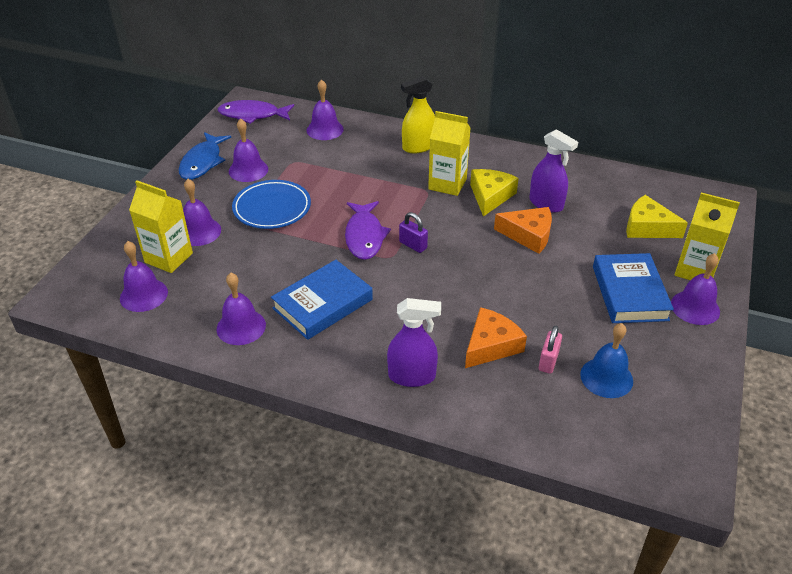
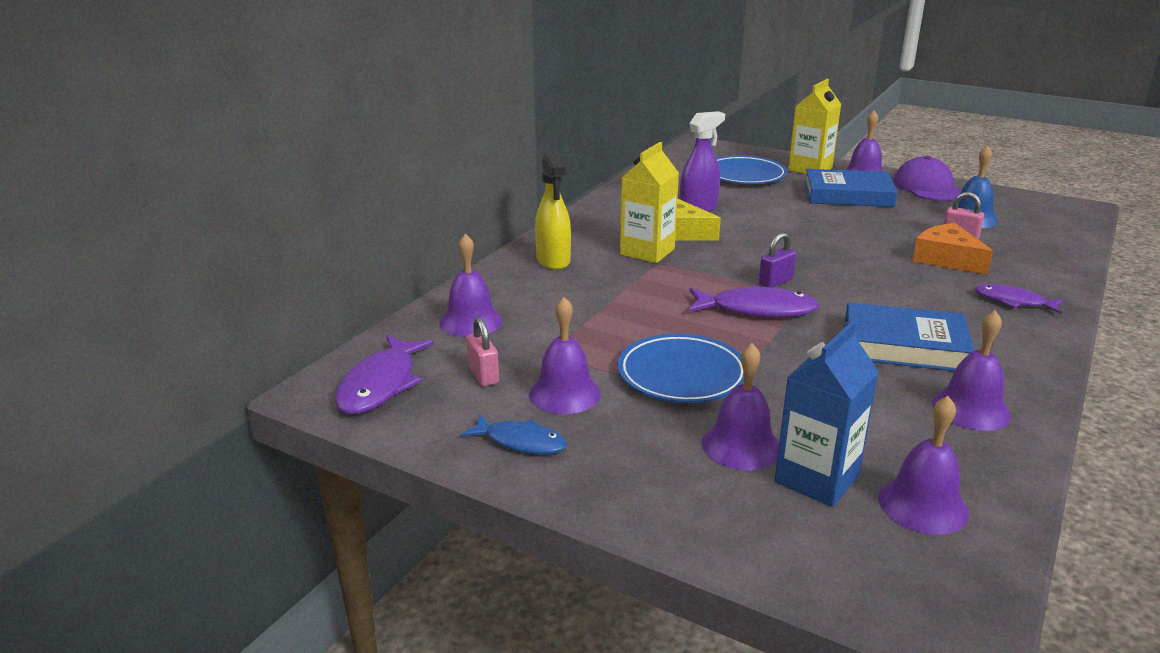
camera: 80 degrees left, 15 degrees down
yellow carton [129,180,193,273] -> blue carton [774,322,879,507]
blue fish [179,132,231,180] -> blue fish [461,414,567,454], size x0.65
blue book [271,260,373,340] -> blue book turned 45 degrees counterclockwise [845,302,975,371]
purple spray bottle [387,298,441,387] -> purple fish [975,284,1064,314]
orange cheese [494,207,552,254] -> none
yellow cheese [626,195,688,238] -> blue plate [716,155,787,184]
none -> pink padlock [466,317,499,386]
none -> purple cap [893,156,961,201]

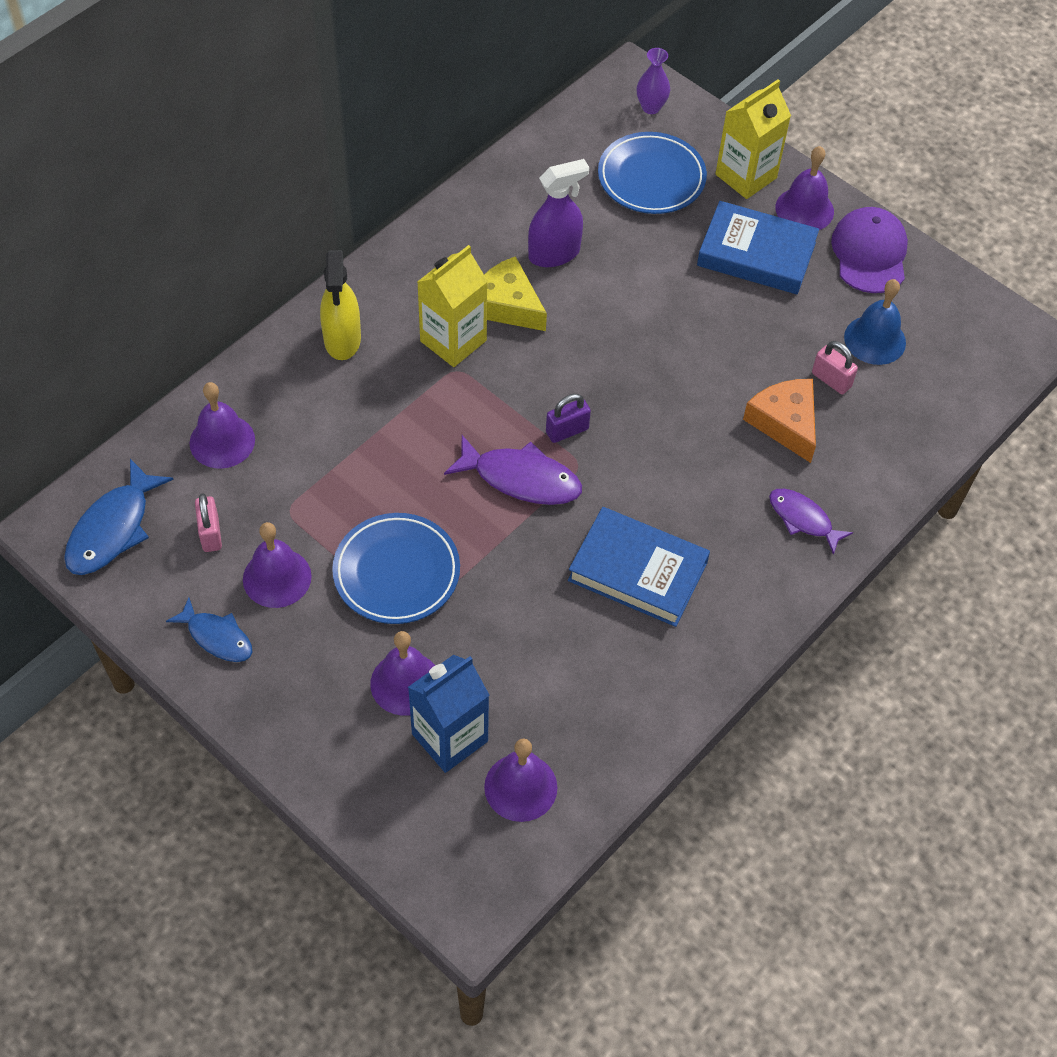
camera: 10 degrees right, 30 degrees up
purple fish [335,335,434,414] -> blue fish [64,459,174,575]
purple bell [932,310,1011,431] -> none
none -> purple vase [637,48,670,114]

